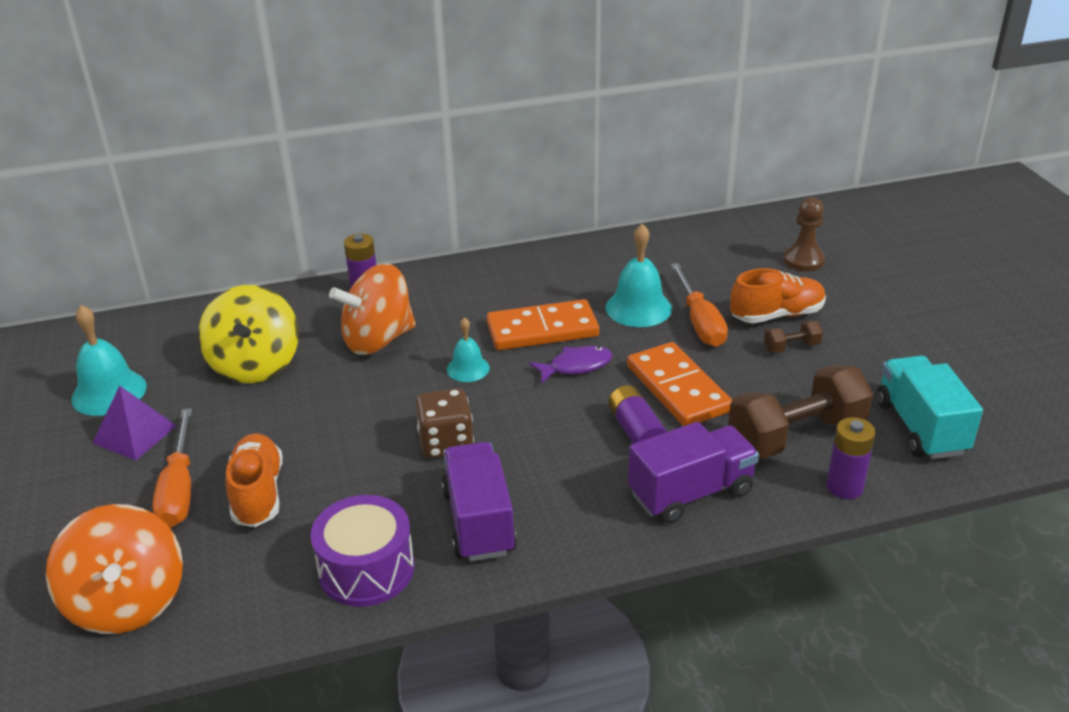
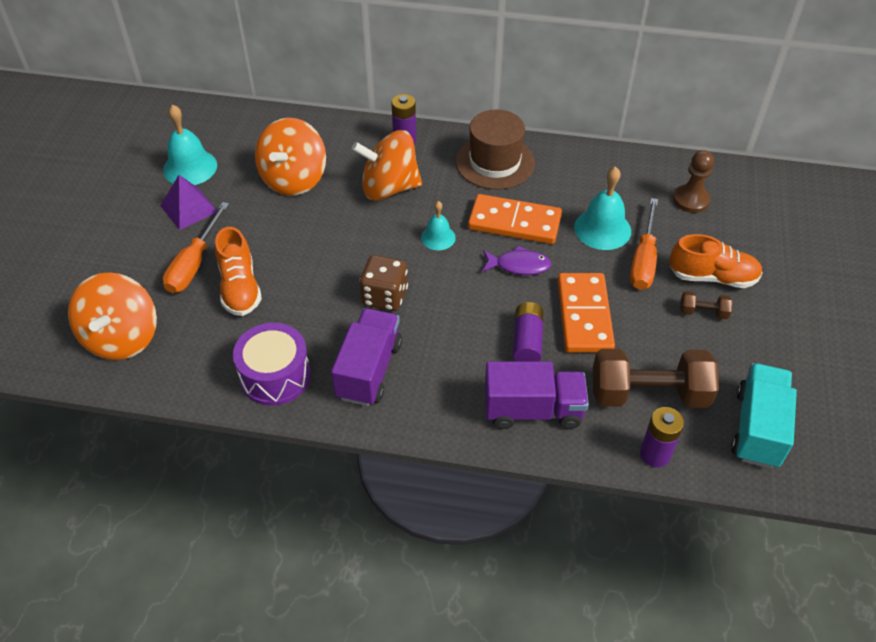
camera: 25 degrees right, 15 degrees up
yellow spinning top [198,285,299,383] -> orange spinning top [255,118,326,196]
orange shoe [226,434,283,527] -> orange shoe turned 150 degrees clockwise [215,227,262,316]
brown pawn [783,197,825,271] -> brown pawn moved to [673,150,714,213]
none -> brown hat [455,110,535,190]

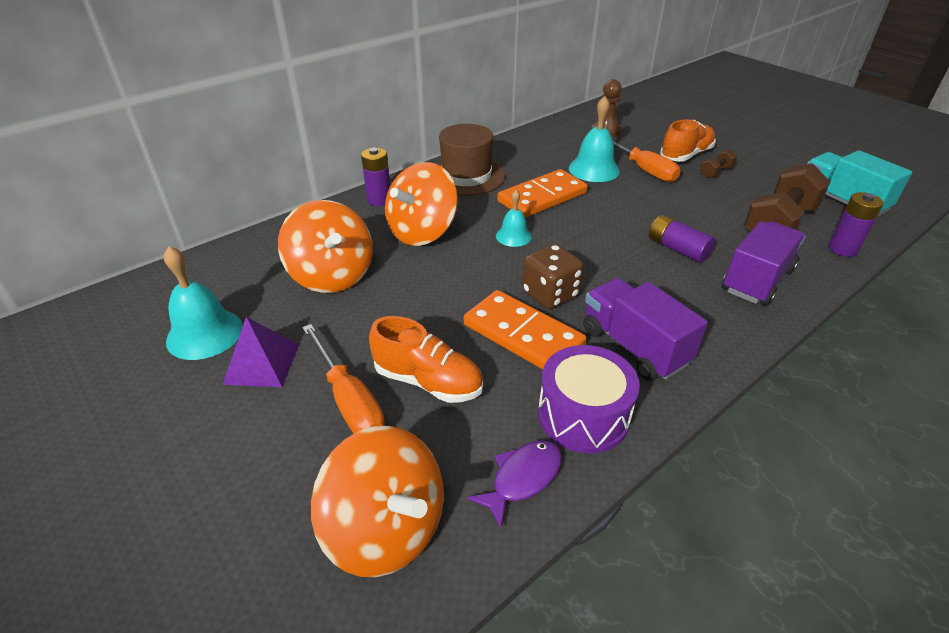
camera: 50 degrees left, 10 degrees down
purple fish [482,246,551,275] -> purple fish moved to [467,440,562,528]
orange domino [558,273,615,353] -> orange domino moved to [464,290,587,370]

